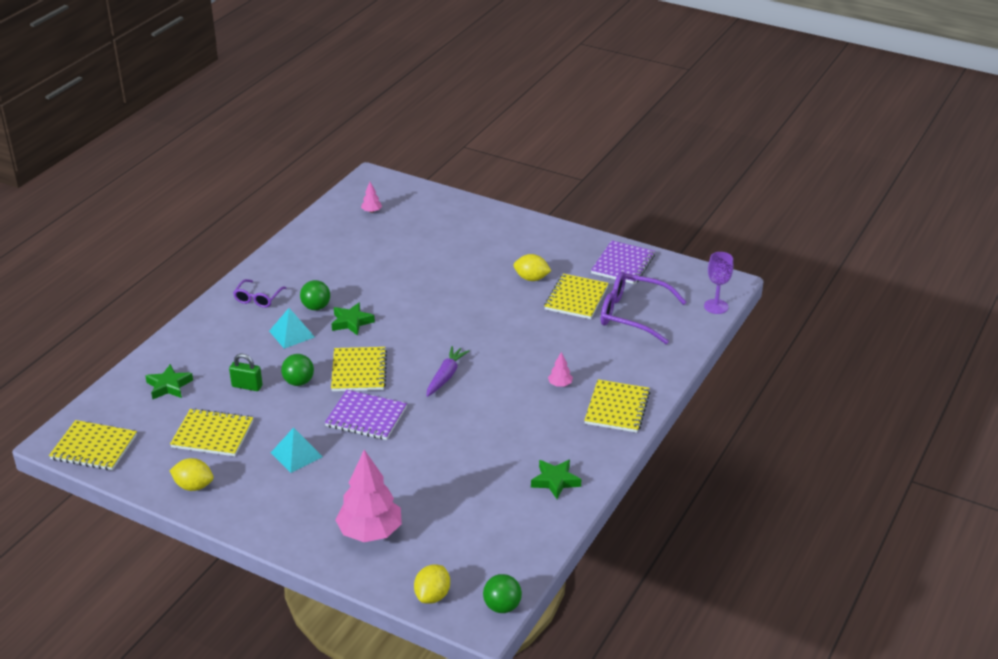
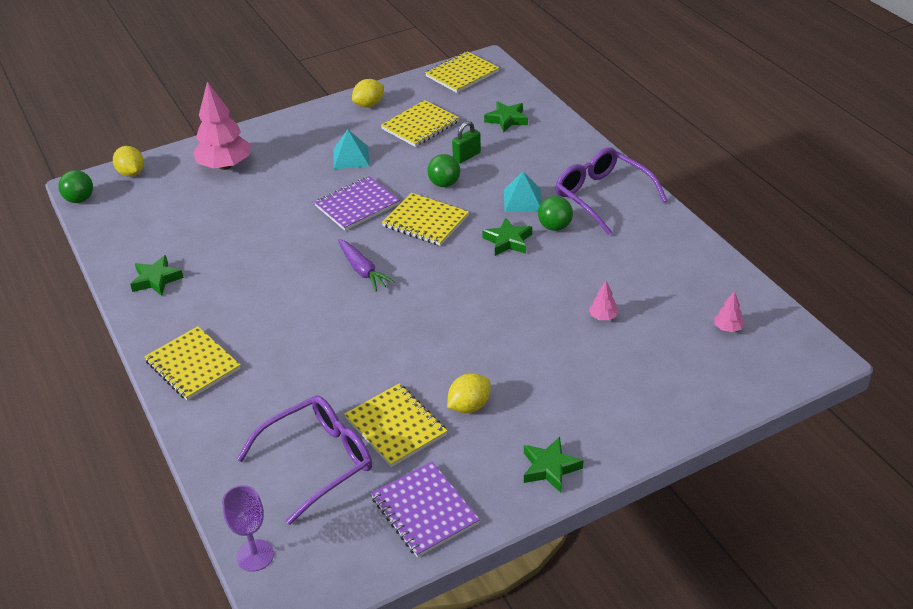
camera: 125 degrees right, 5 degrees up
purple glasses [233,279,286,308] -> purple glasses [556,148,668,235], size x1.82
pink tree [548,352,573,387] -> pink tree moved to [589,281,618,320]
none -> green star [524,437,583,493]

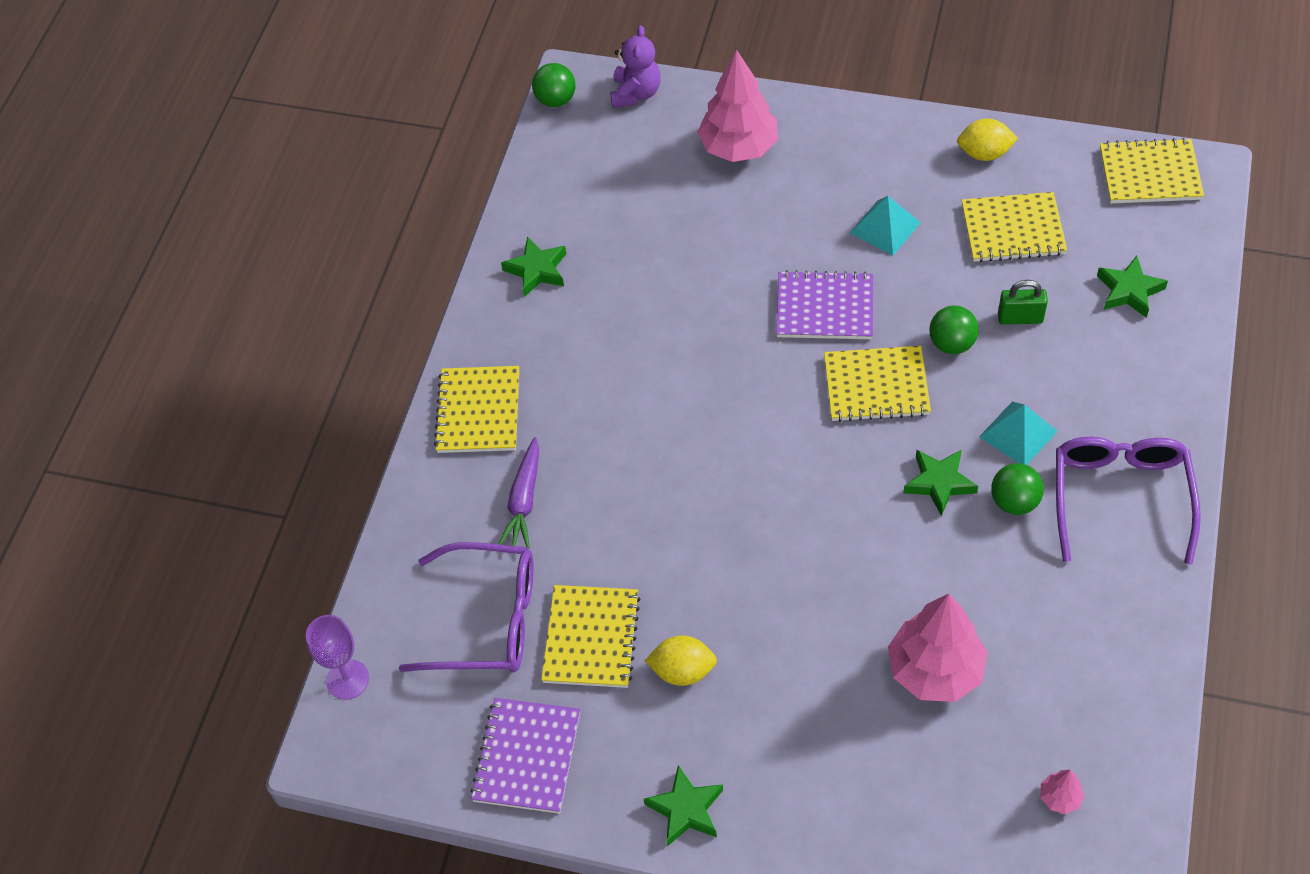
camera: 45 degrees right, 15 degrees up
yellow lemon [113,146,144,177] -> purple teddy bear [610,25,661,108]
purple carrot [338,239,395,292] -> purple carrot moved to [499,437,539,548]
yellow notebook [382,193,469,246] -> yellow notebook turned 75 degrees counterclockwise [824,346,931,422]
pink tree [589,281,618,320] -> pink tree [888,594,988,702], size x2.35

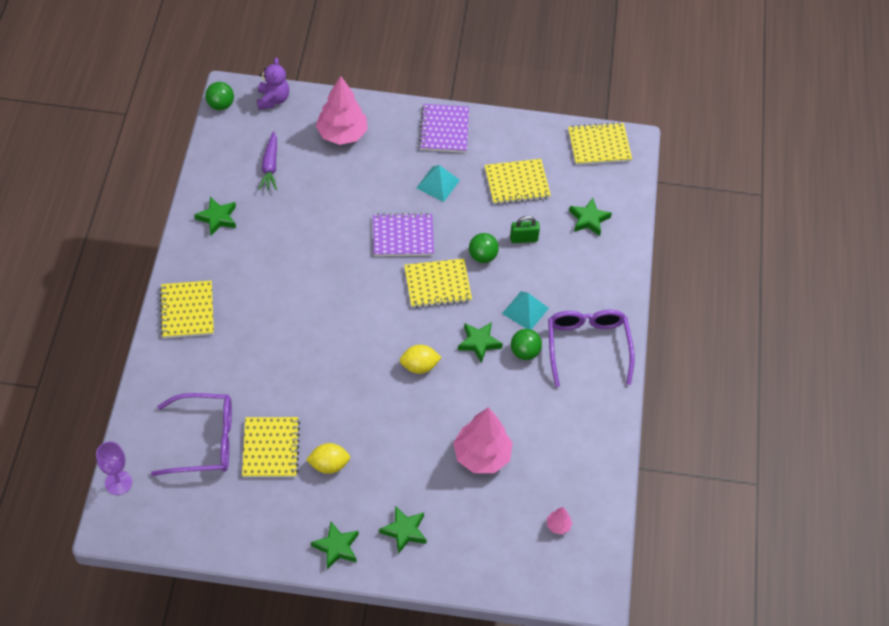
camera: 15 degrees left, 0 degrees up
purple notebook [470,698,580,814] -> purple notebook moved to [419,104,469,153]
purple carrot [499,437,539,548] -> purple carrot moved to [259,131,277,190]
yellow lemon [957,118,1018,161] -> yellow lemon moved to [400,345,442,374]
none -> green star [379,506,427,554]

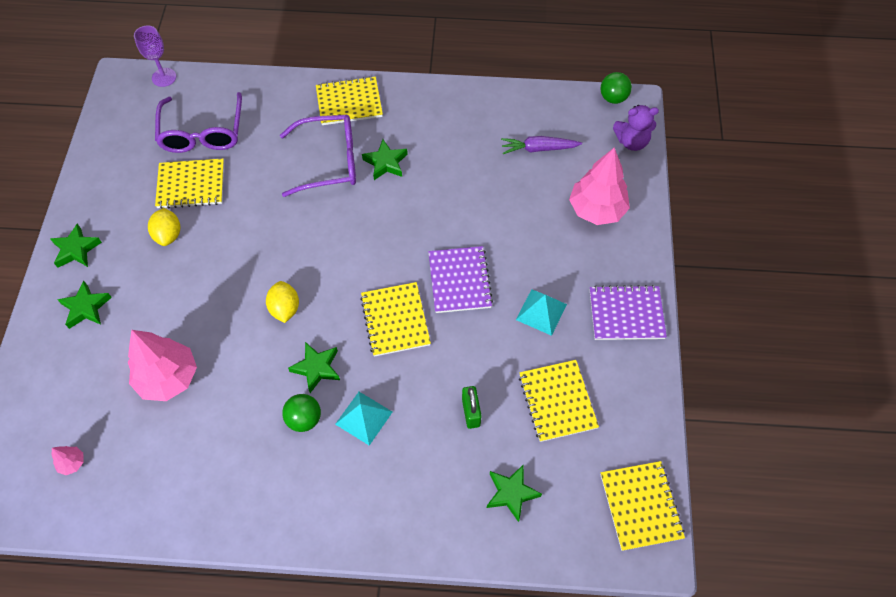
camera: 90 degrees right, 5 degrees up
green star [194,197,236,235] -> green star moved to [362,139,408,180]
green ball [469,233,499,263] -> none
purple glasses [548,310,635,387] -> purple glasses moved to [280,115,356,197]

